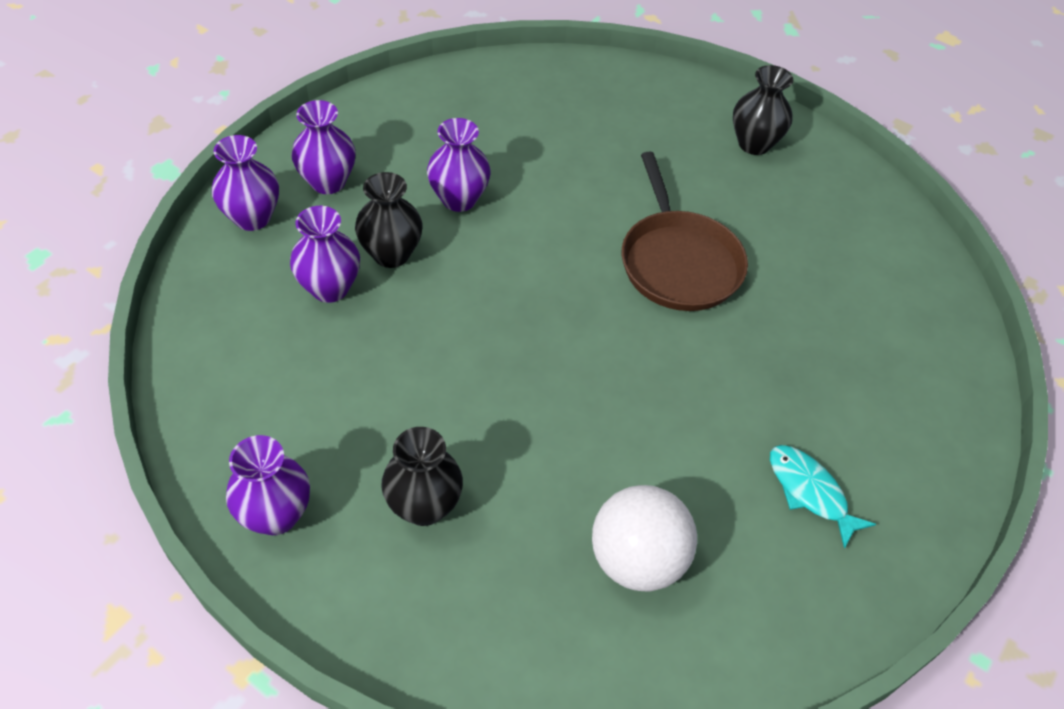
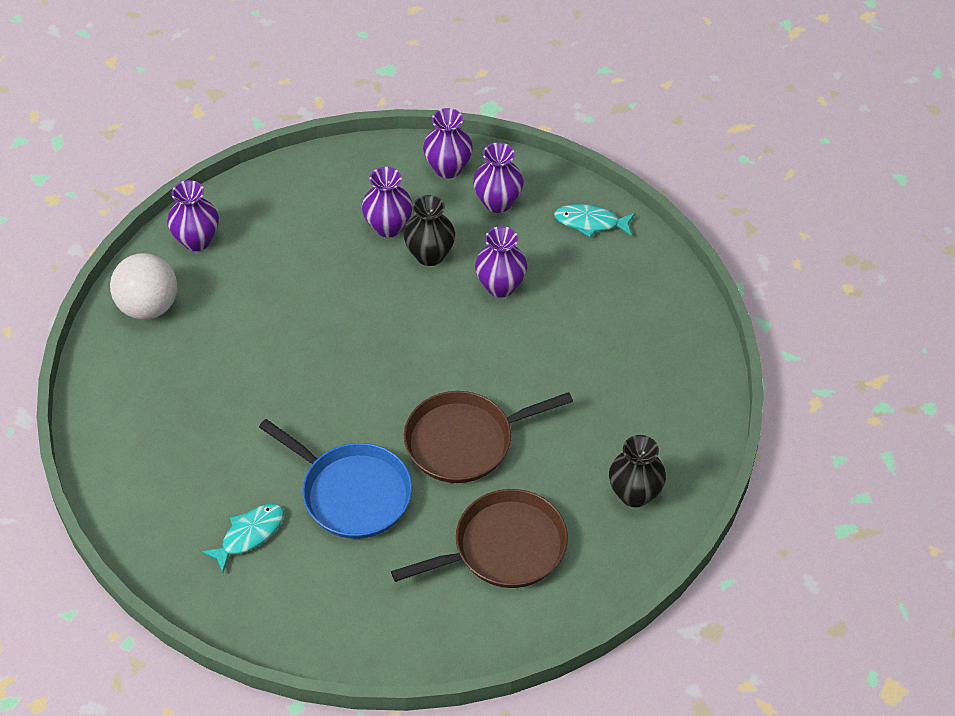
camera: 85 degrees right, 0 degrees up
black vase [381,427,463,526] -> none
white ball [592,485,697,592] -> white ball moved to [110,253,178,320]
none -> blue pan [259,419,412,539]
none -> brown pan [391,489,568,588]
none -> turquoise fish [554,204,635,238]

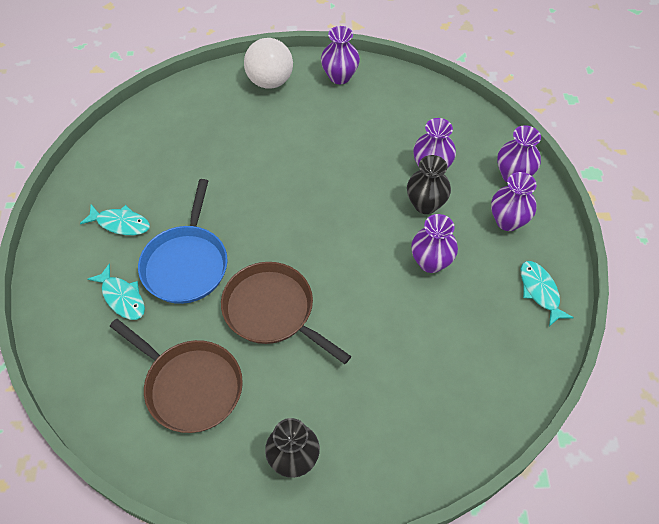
camera: 60 degrees right, 5 degrees up
none -> turquoise fish [88,263,145,320]

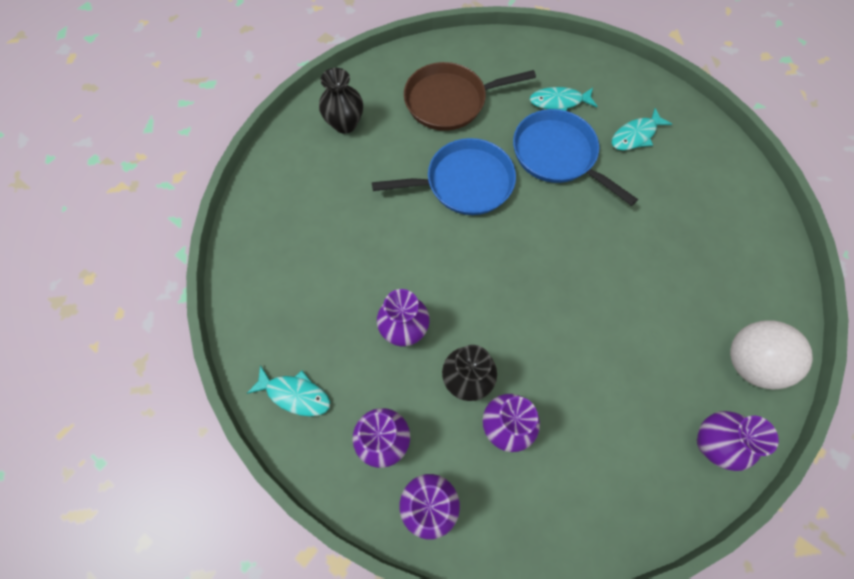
camera: 130 degrees right, 10 degrees up
brown pan [221,262,351,364] -> blue pan [372,138,516,215]

